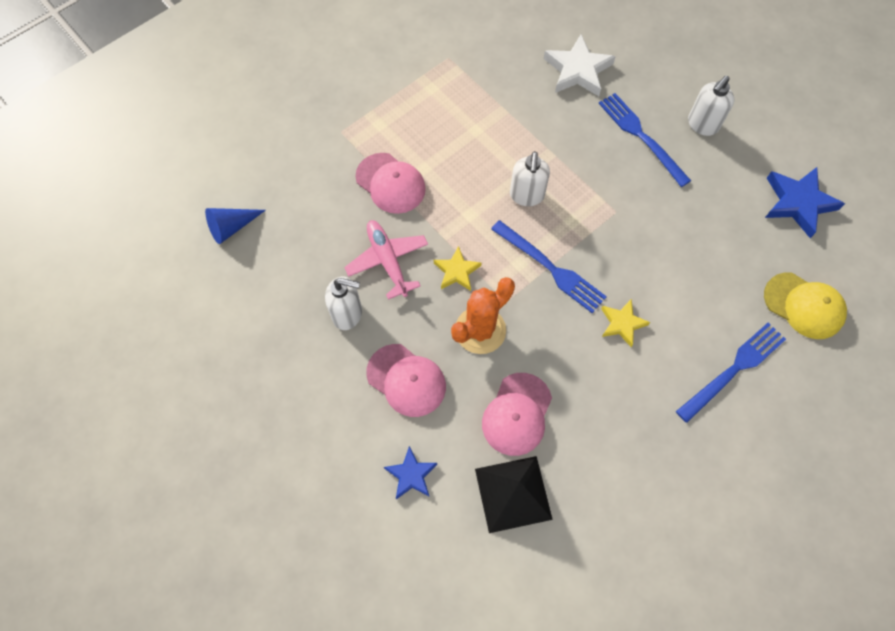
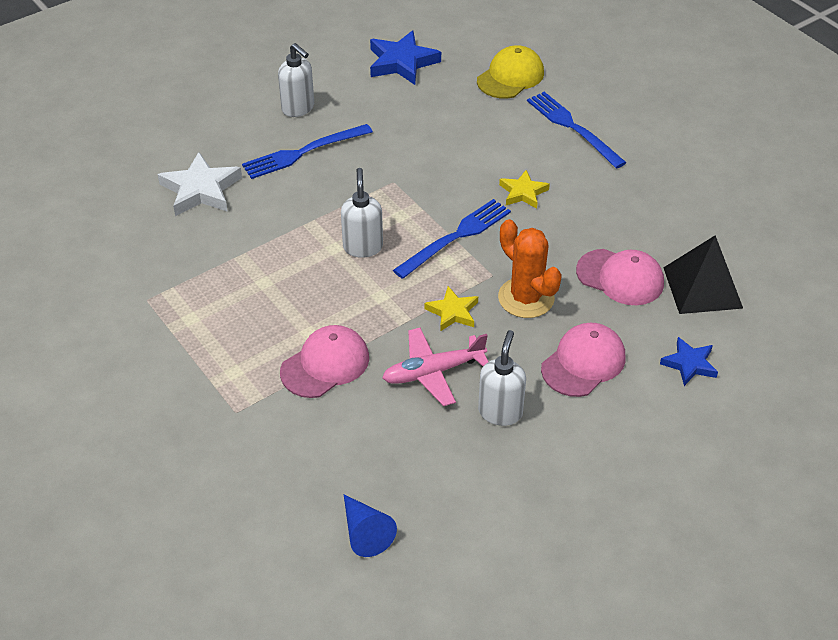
camera: 85 degrees left, 20 degrees down
white soap dispenser [510,151,550,206] -> white soap dispenser turned 105 degrees counterclockwise [341,168,383,258]

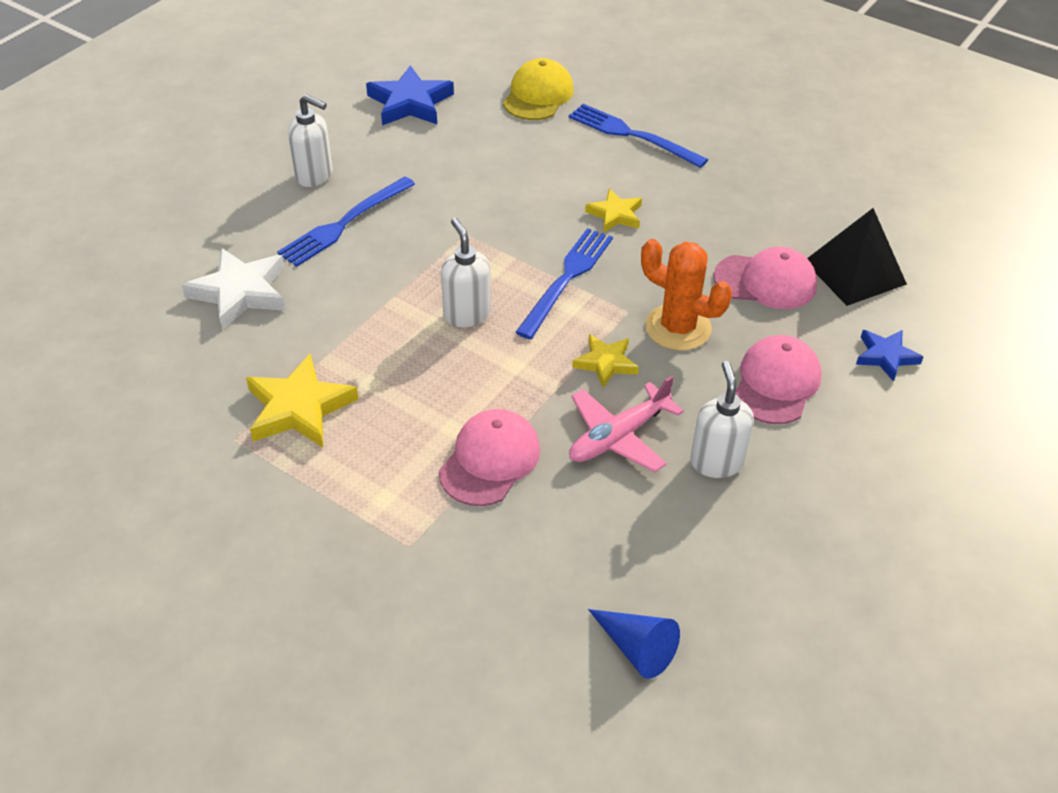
camera: 20 degrees left, 0 degrees up
none -> yellow star [246,353,359,447]

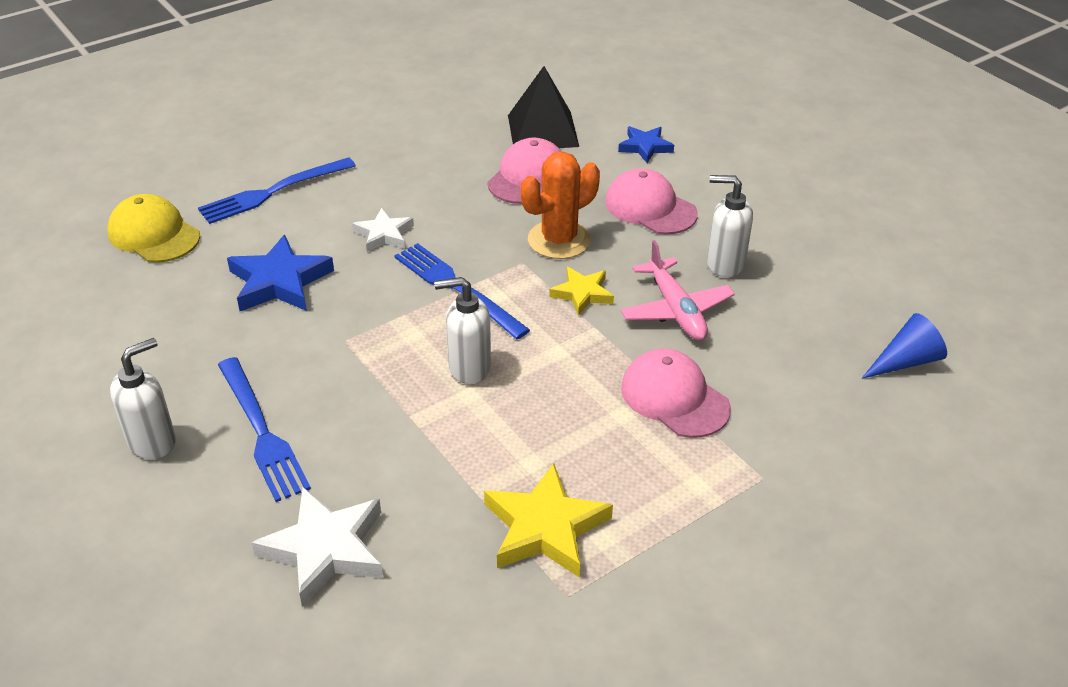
camera: 70 degrees left, 5 degrees down
blue star [366,65,454,126] -> blue star moved to [227,235,334,311]
yellow star [585,189,642,232] -> white star [353,208,414,252]

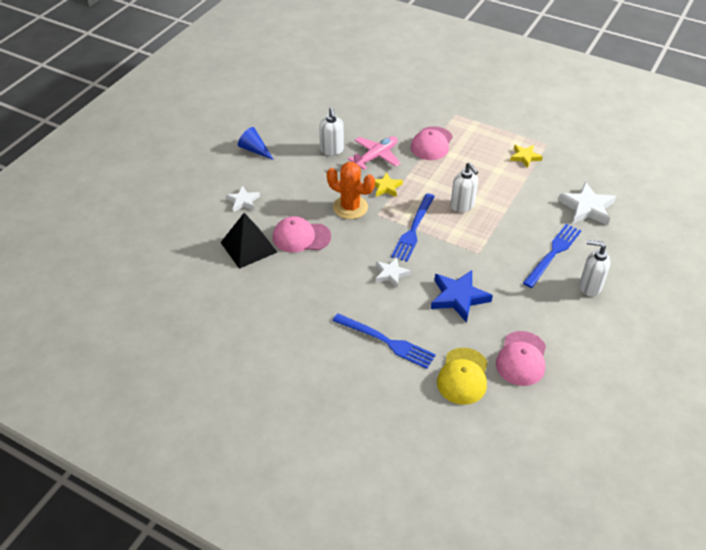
camera: 115 degrees left, 5 degrees up
yellow star [484,463,613,578] -> yellow star [510,145,543,168], size x0.61
pink cap [605,168,698,235] -> pink cap moved to [496,331,546,386]
blue star [618,126,674,163] -> white star [226,186,260,212]
blue cone [862,313,947,379] -> blue cone moved to [238,127,274,160]

